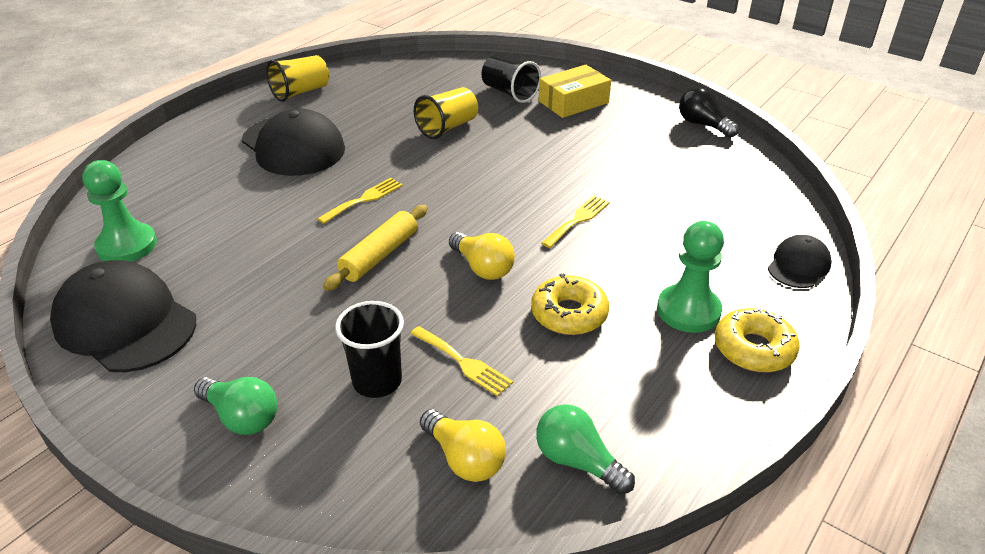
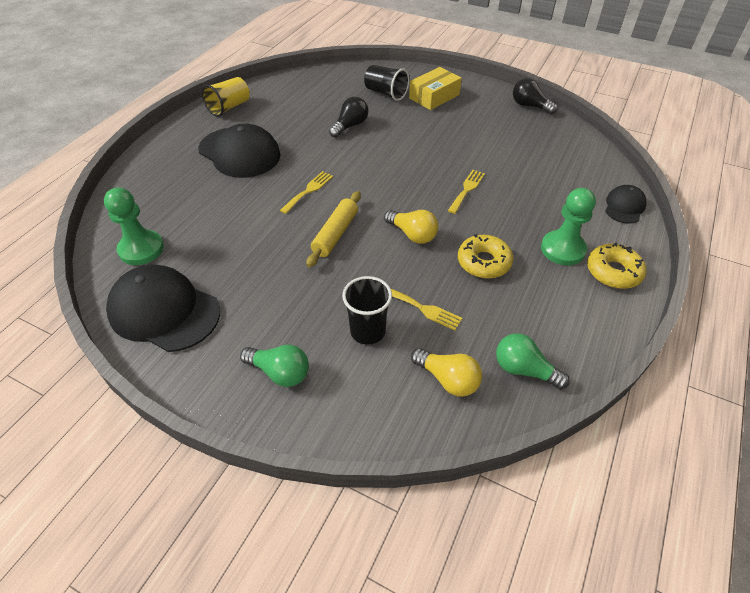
camera: 10 degrees left, 10 degrees up
yellow cup [414,87,478,139] -> black light bulb [329,97,368,138]

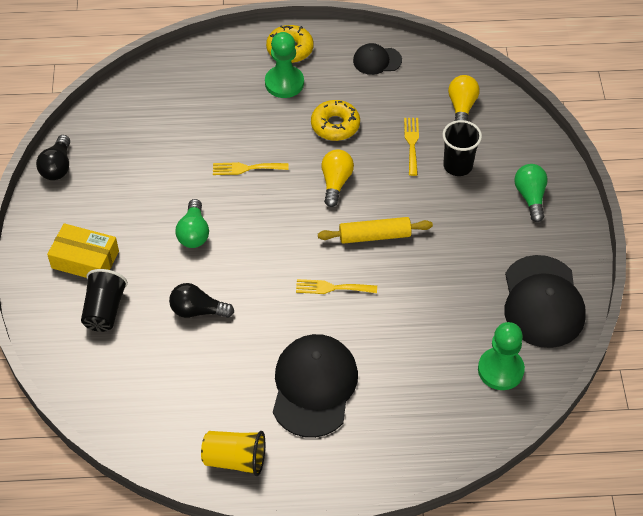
camera: 120 degrees left, 5 degrees up
green light bulb [496,333,570,389] -> green light bulb moved to [175,199,209,248]
black cap [605,185,647,224] -> black cap moved to [353,43,402,75]

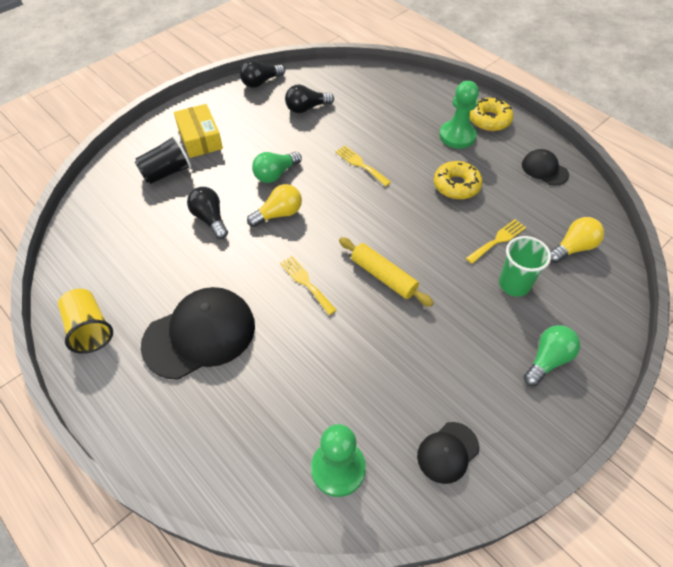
camera: 50 degrees right, 0 degrees up
yellow light bulb [321,149,354,207] -> yellow light bulb moved to [247,184,302,227]
black cup [442,120,482,176] -> green cup [499,236,551,297]
black cap [504,255,586,348] -> black cap [417,422,479,484], size x0.52
none -> black light bulb [285,85,334,113]

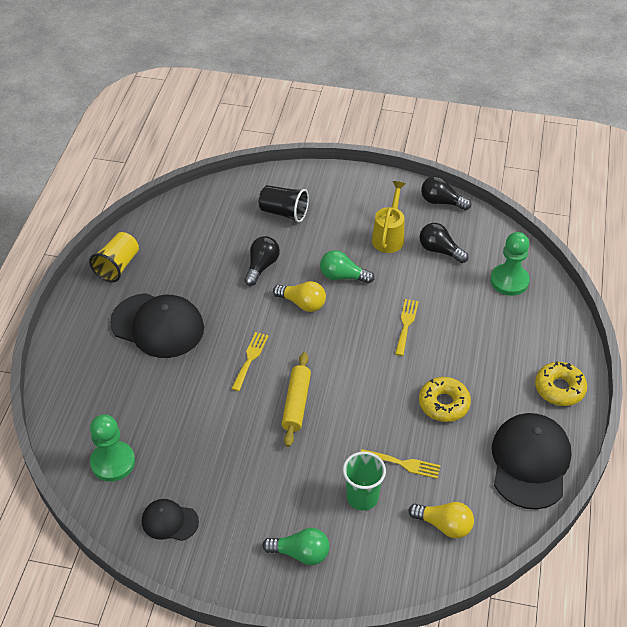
camera: 55 degrees right, 5 degrees down
yellow box [174,104,223,158] -> none
green pawn [439,81,479,149] -> green pawn moved to [490,232,530,296]
black cap [522,149,569,185] -> black cap [492,413,572,509], size x1.92
none -> yellow watering can [372,181,406,253]

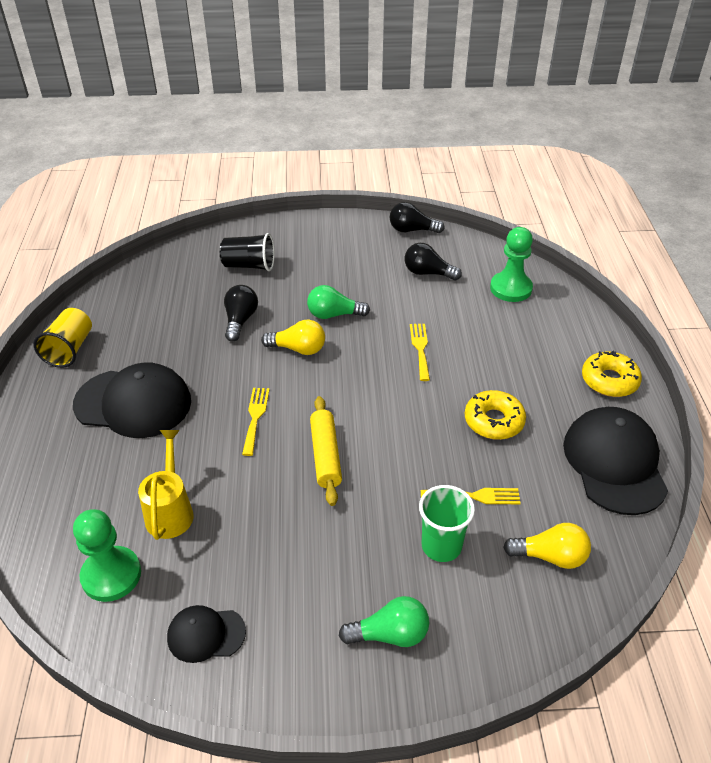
camera: 15 degrees left, 5 degrees down
yellow watering can [372,181,406,253] -> yellow watering can moved to [138,430,194,540]

